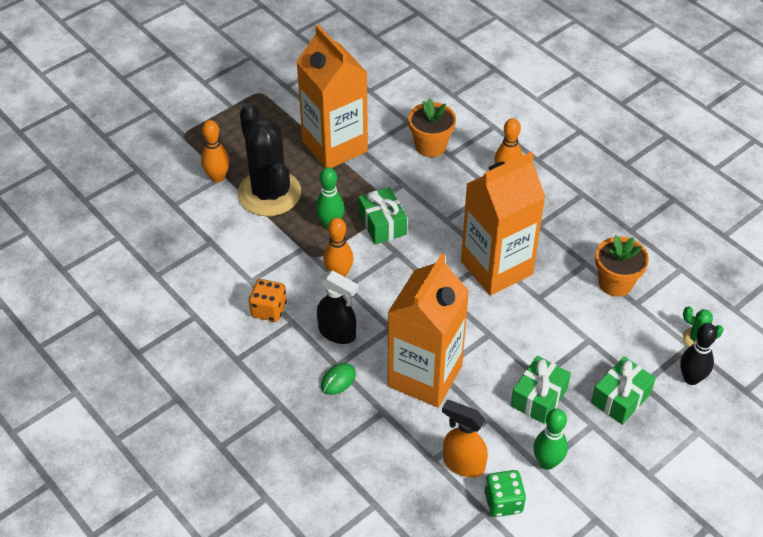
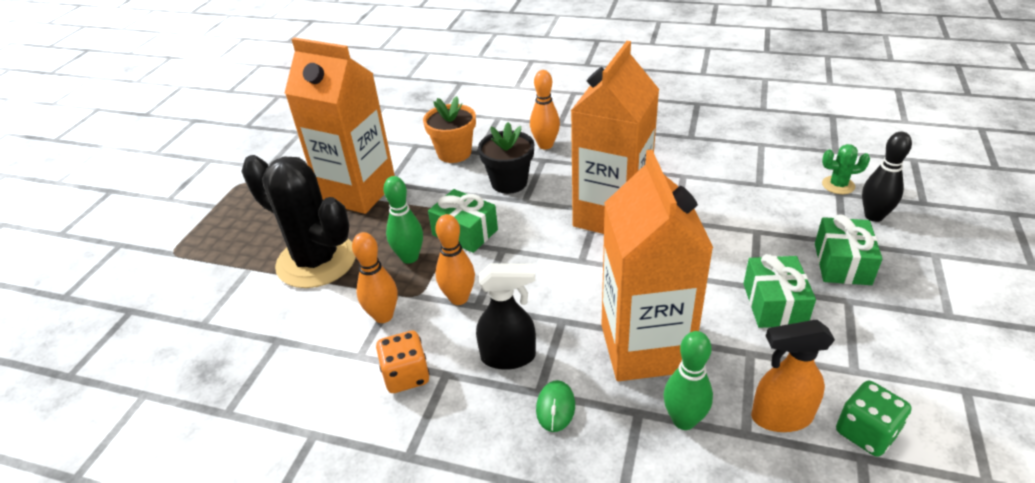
camera: 30 degrees left, 10 degrees down
orange bowling pin [201,120,230,183] -> orange bowling pin moved to [352,232,397,323]
green bowling pin [533,409,568,470] -> green bowling pin moved to [663,331,713,430]
orange flower pot [595,236,649,297] -> none
none -> black flower pot [478,122,534,194]

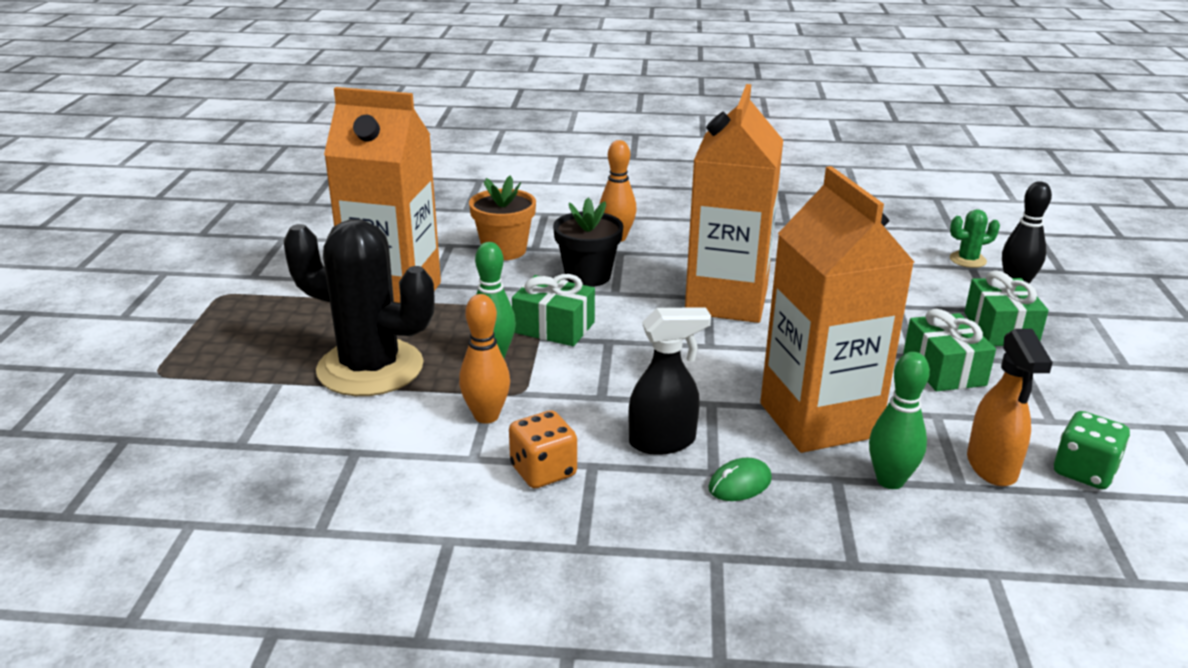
camera: 15 degrees left, 10 degrees down
orange bowling pin [435,214,475,305] -> none
green mouse [536,380,575,432] -> green mouse turned 60 degrees clockwise [708,458,772,501]
orange spray bottle [751,320,835,432] -> orange spray bottle turned 75 degrees counterclockwise [967,329,1053,486]

